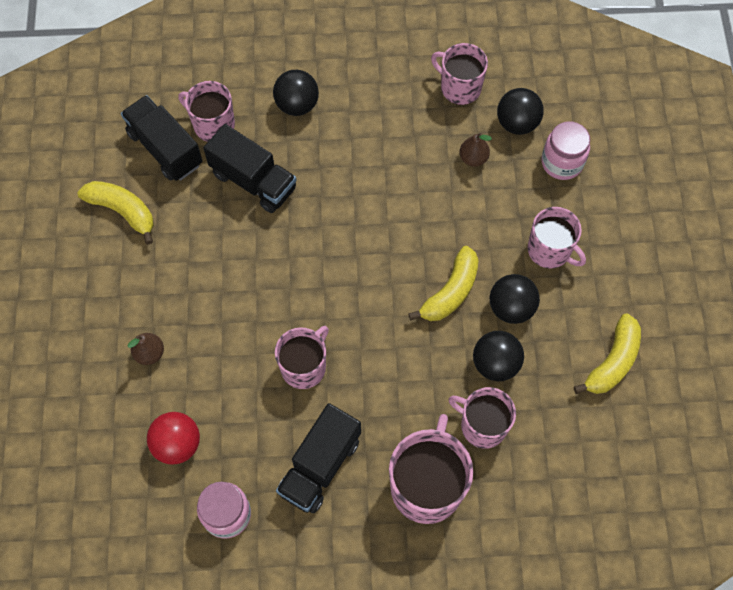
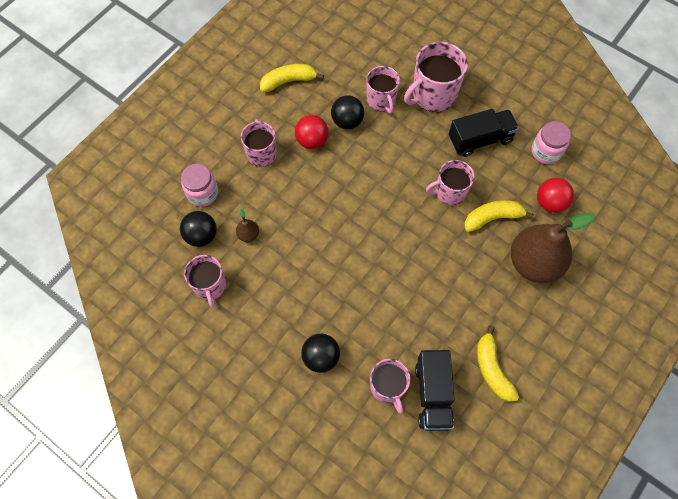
camera: 140 degrees left, 0 degrees up
brown pear [128,333,164,365] -> brown pear [511,213,595,283], size x2.47
black truck [204,124,297,213] -> none
yellow banana [408,246,479,321] -> yellow banana moved to [464,200,534,232]
black ball [490,274,540,324] -> red ball [295,115,328,149]

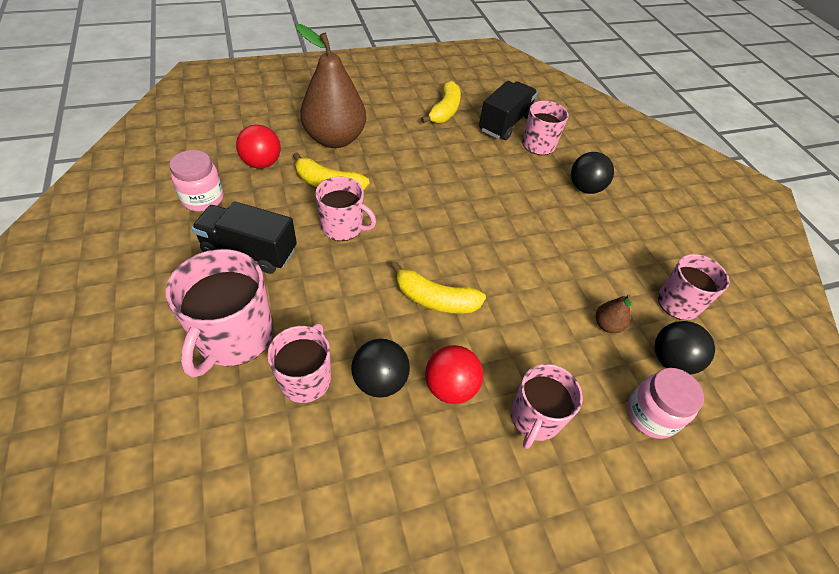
camera: 150 degrees left, 15 degrees down
yellow banana [260,64,324,92] -> yellow banana moved to [391,262,486,314]
pink mug [404,42,468,112] -> pink mug turned 105 degrees clockwise [166,249,273,377]

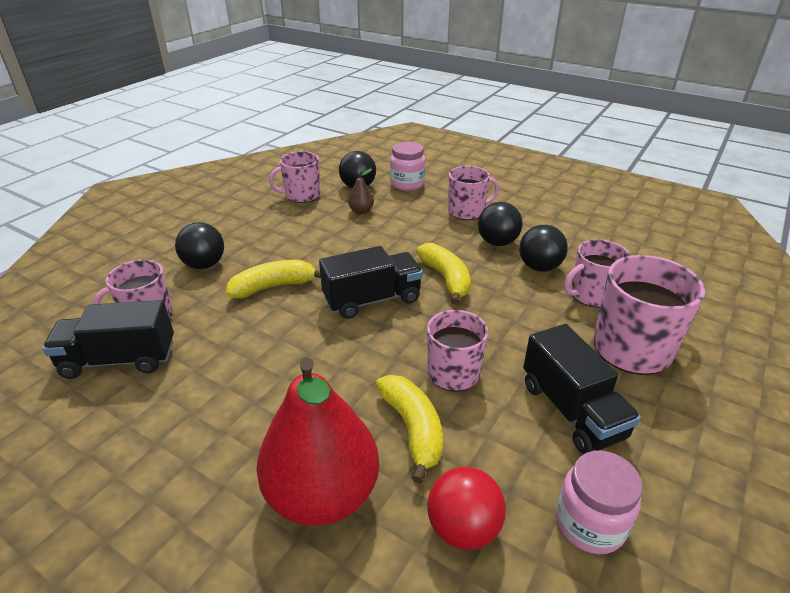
camera: 125 degrees left, 15 degrees down
brown pear [296,24,366,148] -> red pear [256,357,379,526]
yellow banana [421,81,461,123] -> yellow banana moved to [226,260,321,298]
red ball [425,345,483,404] -> black ball [478,202,523,246]
none -> black truck [319,246,423,319]

